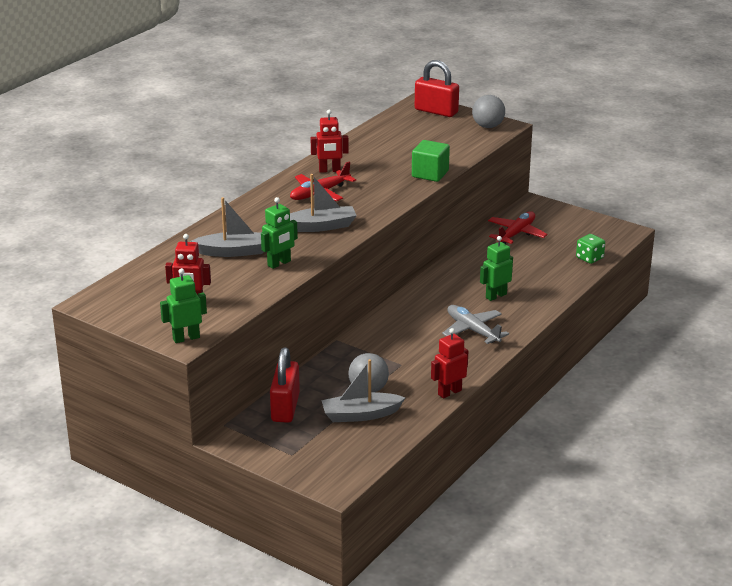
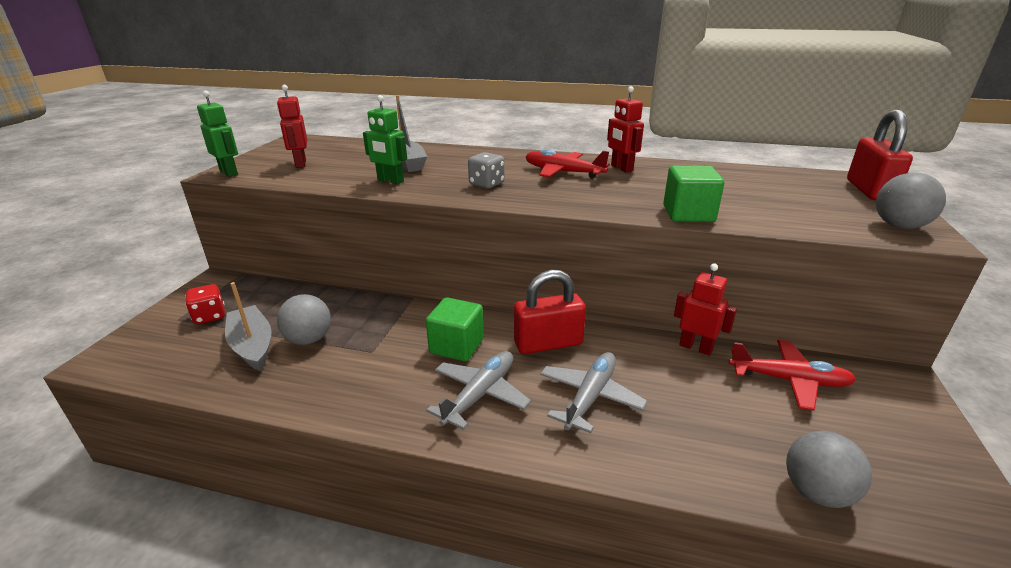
camera: 70 degrees right, 0 degrees up
red padlock [270,347,300,423] -> red padlock moved to [514,270,586,354]
grey boat [290,174,357,232] -> grey dice [468,152,504,188]
red robot [431,328,468,399] -> red robot moved to [674,264,737,356]
green robot [480,236,513,301] -> grey plane [540,352,647,433]
green dice [576,234,605,264] -> grey ball [786,431,872,508]
none -> red dice [185,284,225,324]
none -> green cube [426,297,484,361]

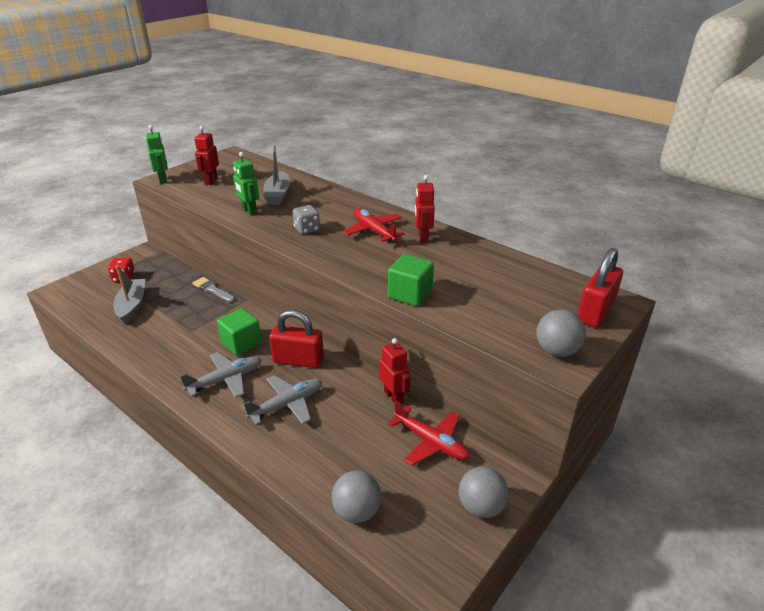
camera: 25 degrees right, 5 degrees up
grey ball [277,294,331,345] -> grey ball moved to [459,466,509,518]
none -> grey brush [193,277,235,302]

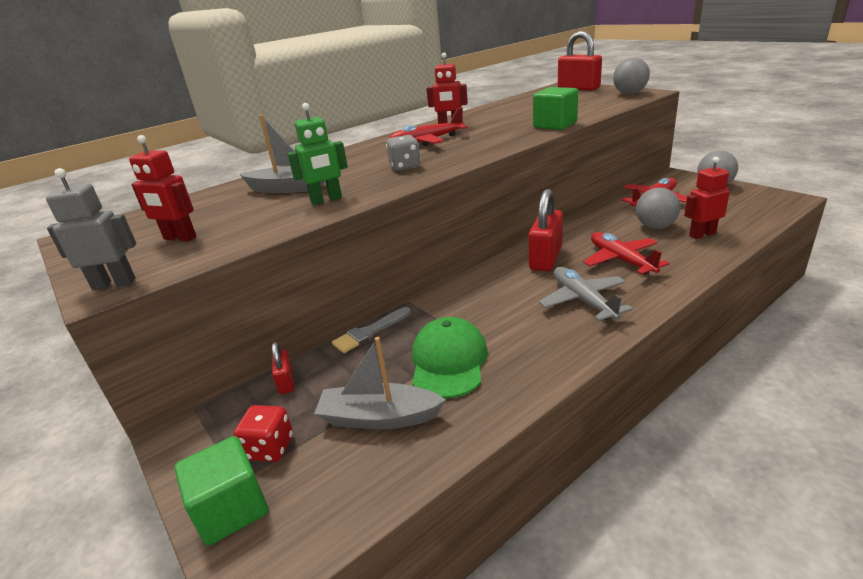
camera: 75 degrees left, 5 degrees down
green robot [146,125,168,184] -> grey robot [46,168,136,290]
green cube [217,308,262,356] -> green cube moved to [175,436,268,546]
grey plane [242,375,322,425] -> red plane [583,232,670,275]
grey ball [332,471,381,523] -> grey ball moved to [636,188,681,229]
red robot [379,338,410,404] -> red robot moved to [684,157,730,239]
none -> red padlock [272,342,294,394]
none -> green cap [412,317,488,399]

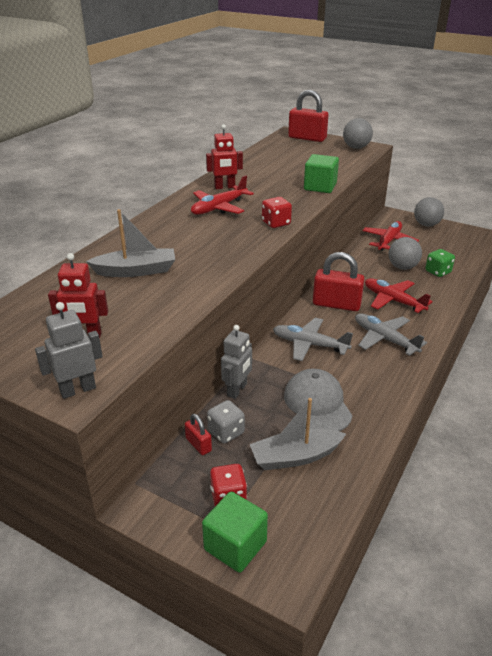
camera: 25 degrees left, 5 degrees up
green robot [287,103,348,205] -> none
grey brush [332,307,411,353] -> grey robot [221,325,252,399]
grey dice [386,135,421,171] -> grey dice moved to [207,400,245,444]
green cap [412,317,488,399] -> grey cap [284,369,353,431]
red padlock [529,189,563,271] -> red padlock turned 75 degrees counterclockwise [313,252,365,311]
red robot [684,157,730,239] -> green dice [425,249,455,277]
none -> red dice [262,197,292,228]
none -> grey plane [273,318,353,361]

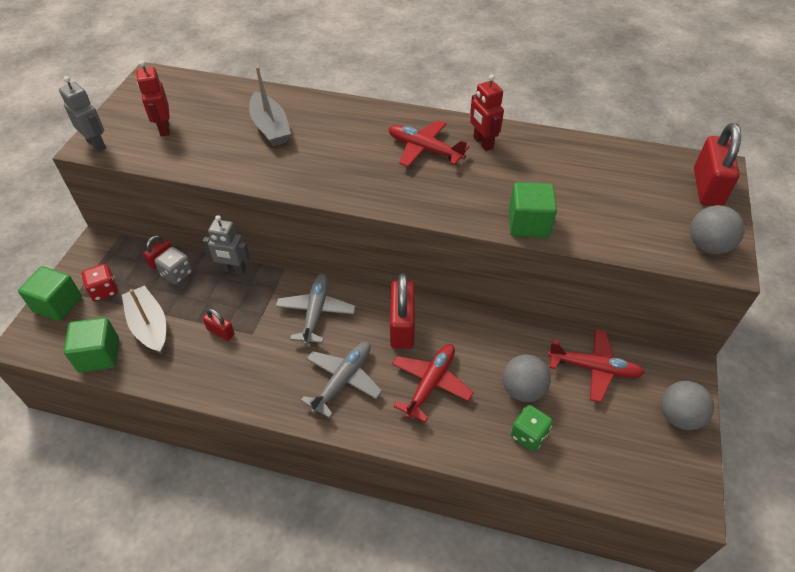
camera: 75 degrees right, 15 degrees up
red dice [262,197,292,228] -> none
grey cap [284,369,353,431] -> red padlock [203,309,235,341]
none -> green cube [64,317,119,372]

